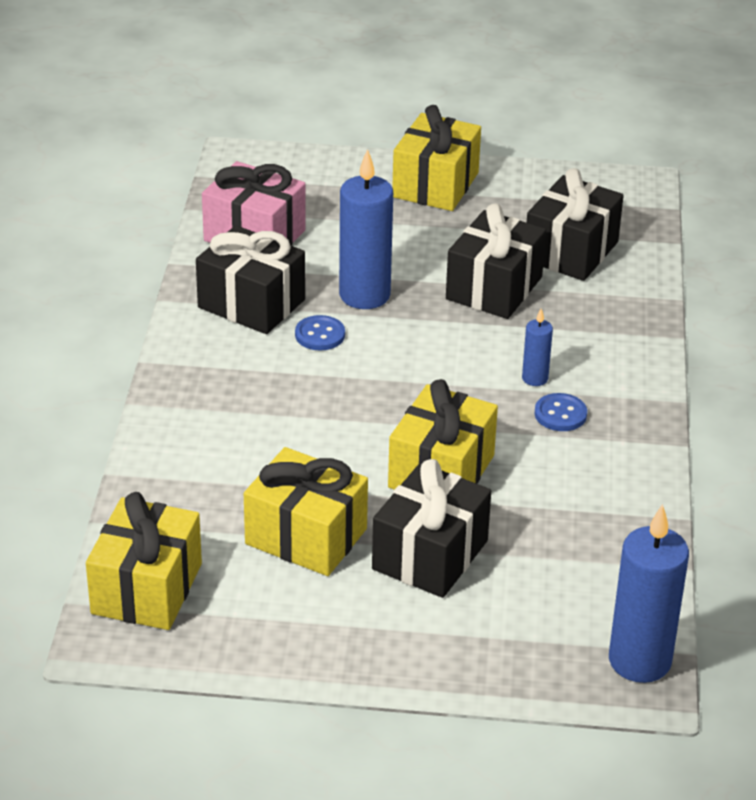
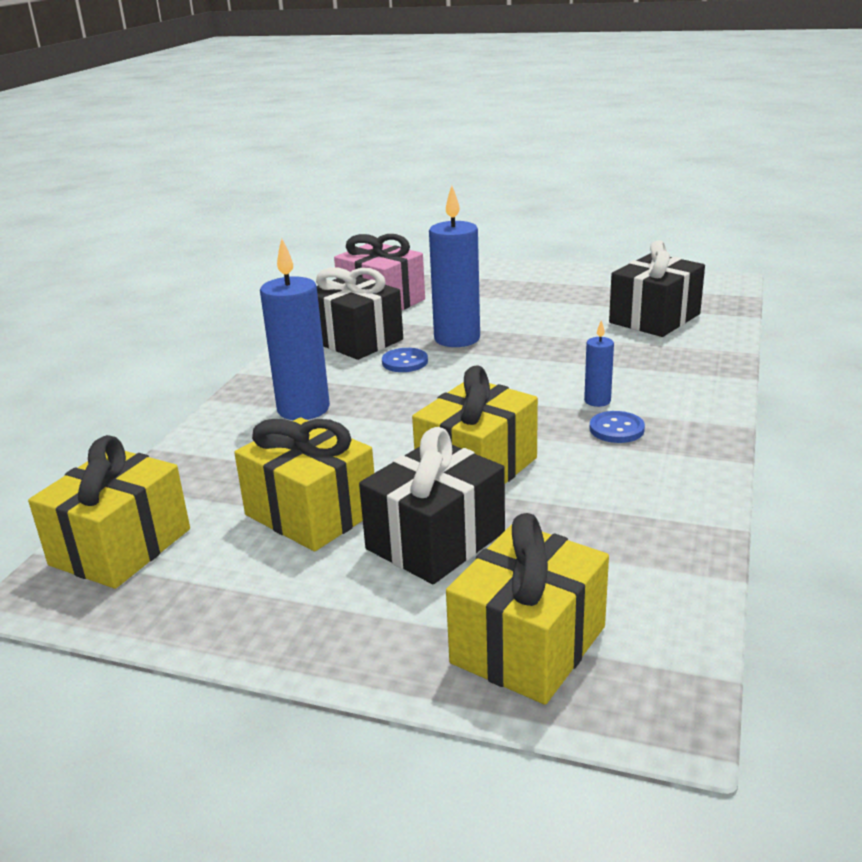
camera: 15 degrees right, 10 degrees down
yellow gift [392,105,481,211] -> yellow gift moved to [446,513,609,705]
black gift [446,203,546,319] -> none
blue candle [609,504,689,683] -> blue candle moved to [260,238,330,420]

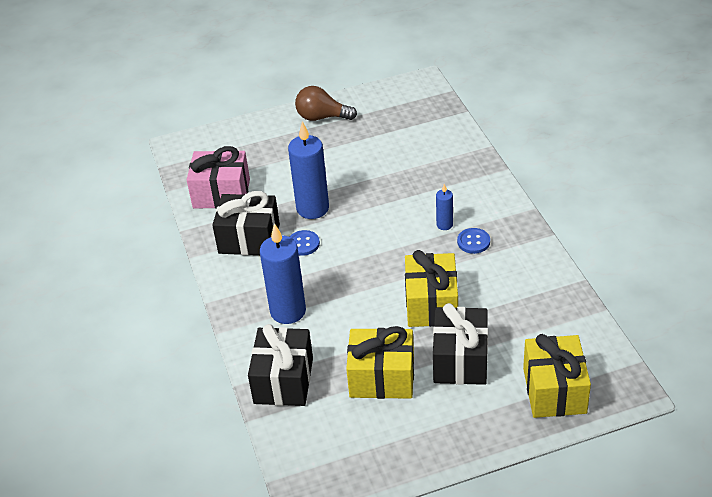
camera: 35 degrees left, 15 degrees up
yellow gift [28,435,190,589] -> none
black gift [609,240,705,337] -> black gift moved to [248,324,313,406]
none -> brown light bulb [295,86,357,121]

